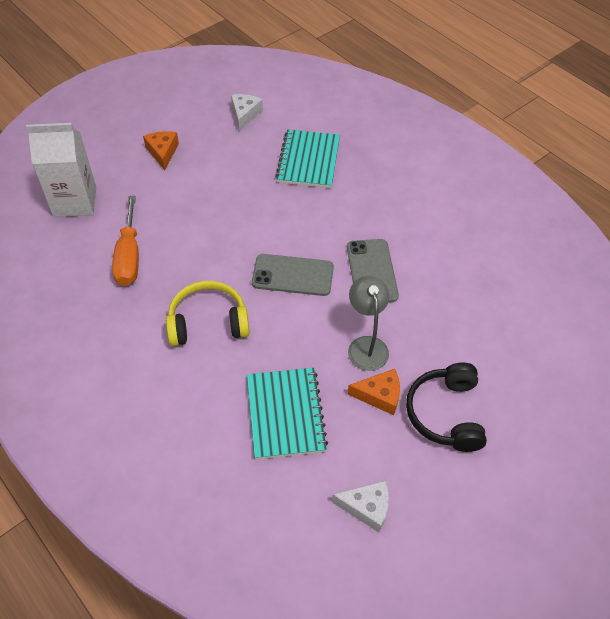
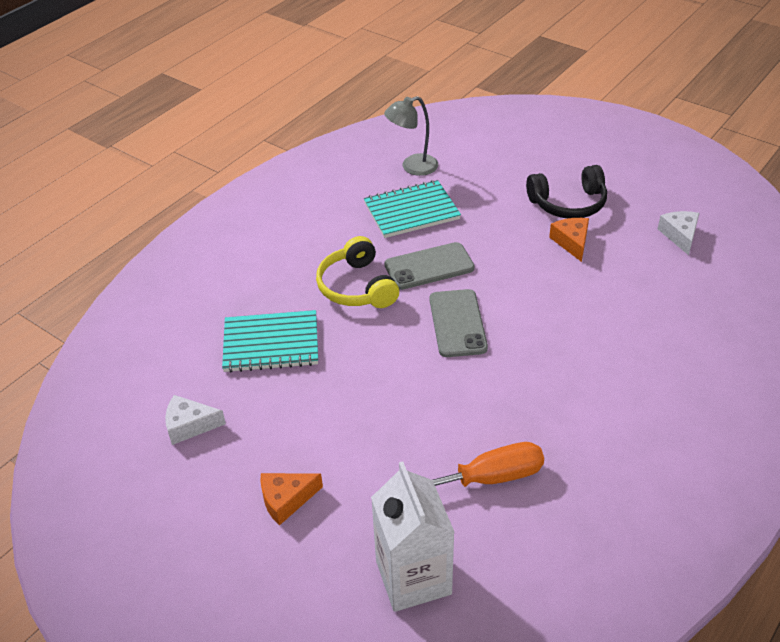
camera: 100 degrees left, 10 degrees down
yellow headphones [166,281,250,346] -> yellow headphones moved to [316,236,399,308]
turquoise notebook [247,368,328,460] -> turquoise notebook moved to [364,180,461,238]
grey lamp [348,276,389,371] -> grey lamp moved to [384,96,438,176]

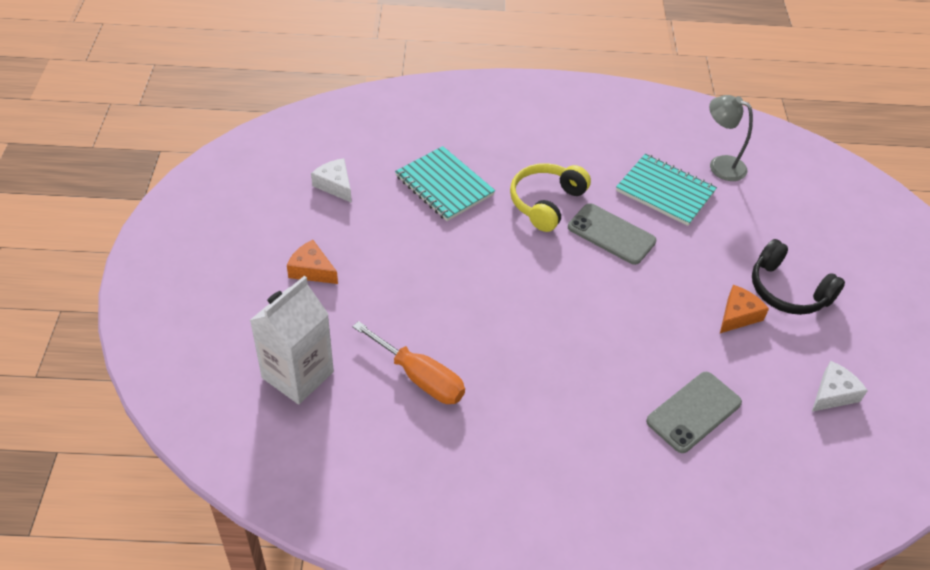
camera: 50 degrees right, 5 degrees up
grey phone [430,289,488,357] -> grey phone moved to [646,372,742,453]

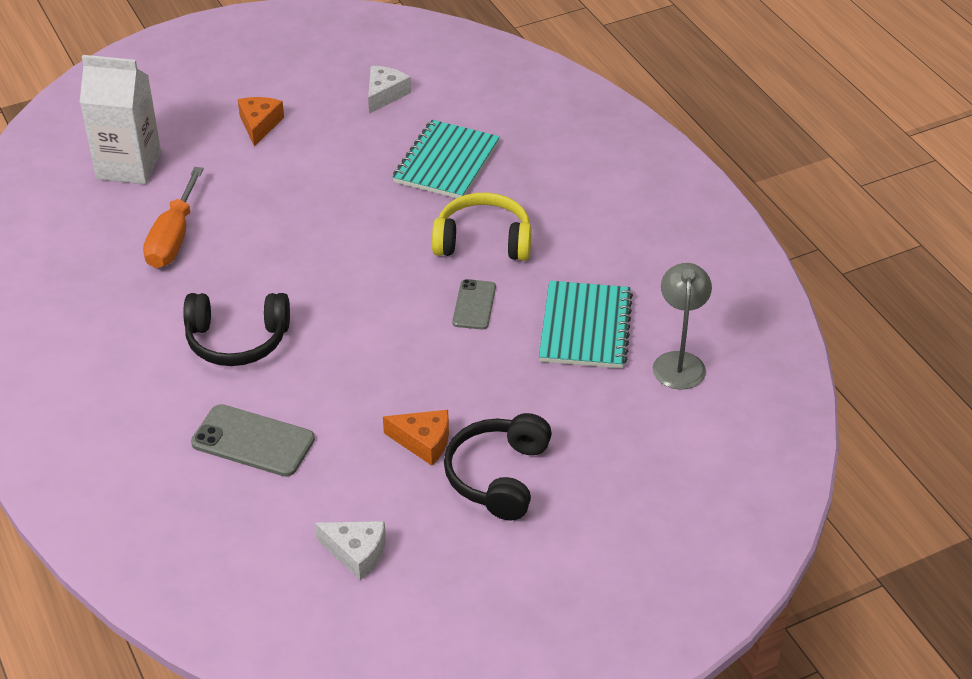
camera: 65 degrees right, 5 degrees down
grey phone [568,203,656,265] -> grey phone [452,279,496,330], size x0.64
none -> black headphones [183,293,290,366]

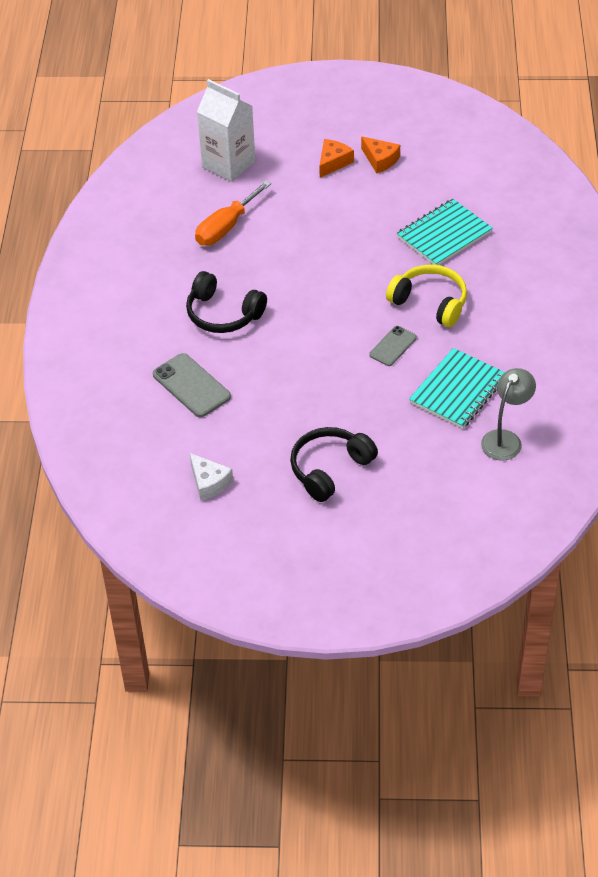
camera: 30 degrees right, 5 degrees up
white cheese [368,66,411,114] -> none
orange cheese [383,410,449,466] -> orange cheese moved to [361,136,400,173]

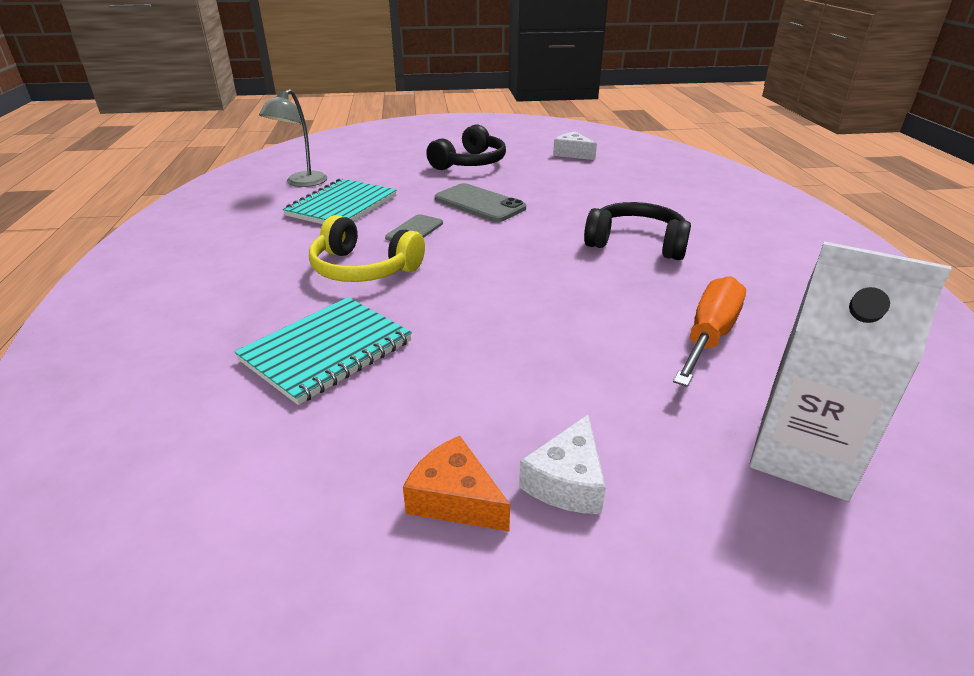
camera: 170 degrees right, 15 degrees down
grey phone [153,353,231,417] -> grey phone moved to [435,183,526,222]
orange cheese [319,139,354,178] -> white cheese [519,414,606,514]

